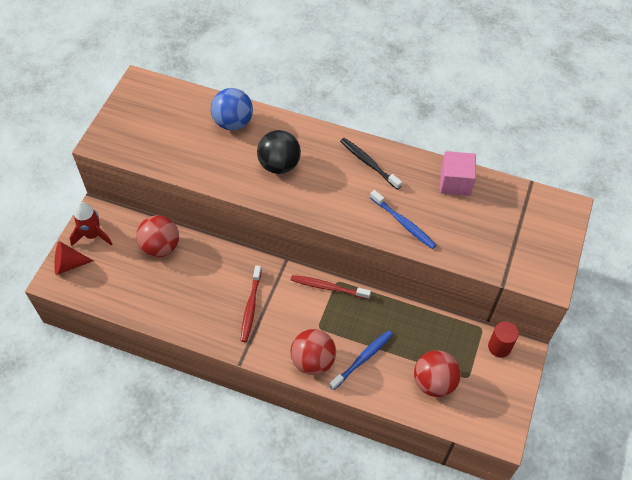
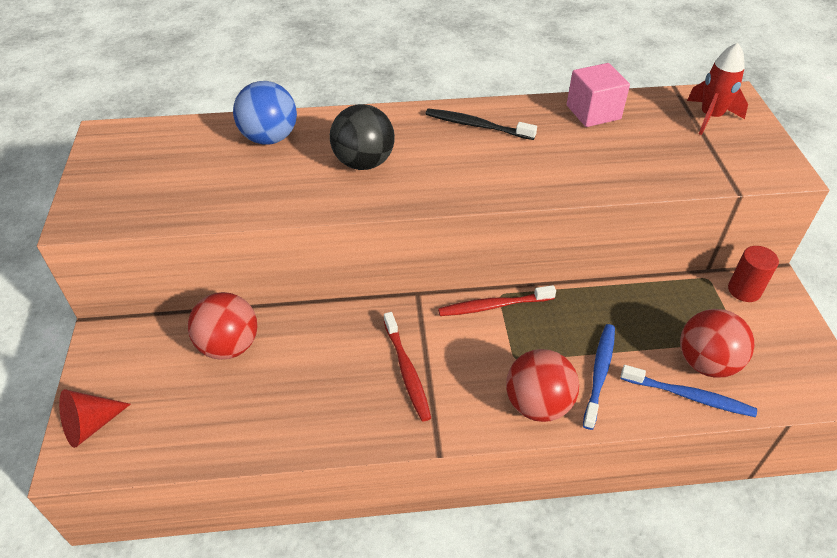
camera: 25 degrees left, 10 degrees down
red rocket [69,202,113,246] -> red rocket moved to [687,42,748,135]
blue toothbrush [370,190,436,249] -> blue toothbrush moved to [620,365,757,417]

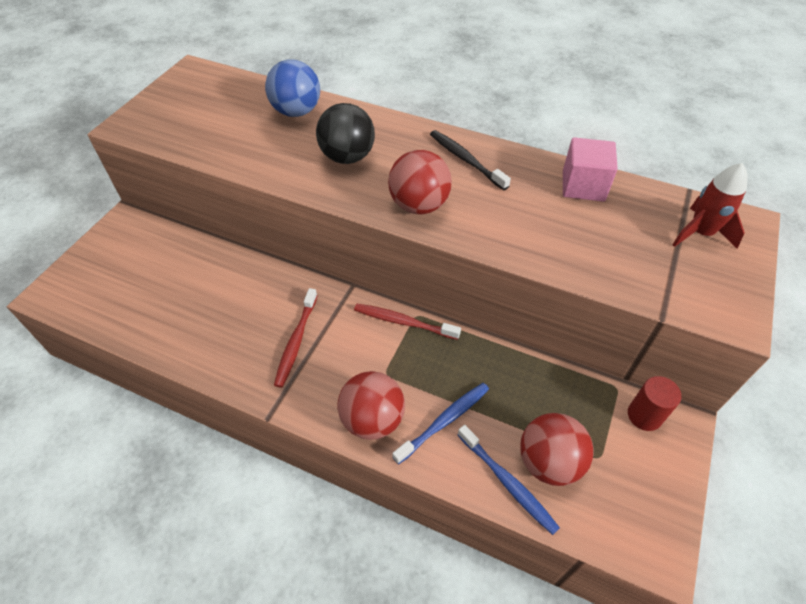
camera: 30 degrees right, 5 degrees up
red cone [59,389,131,448] -> none
red ball [188,292,257,360] -> red ball moved to [388,150,452,214]

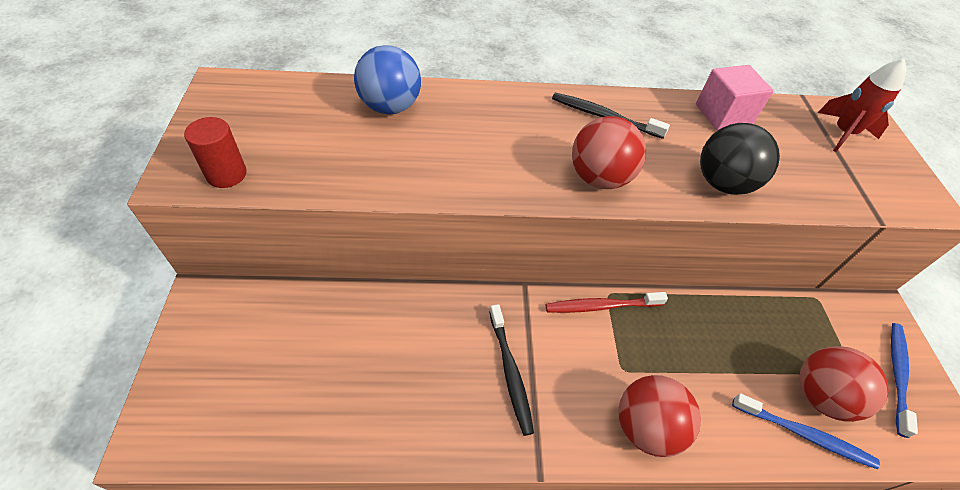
camera: 30 degrees left, 0 degrees up
red toothbrush [274,288,317,388] -> black toothbrush [489,304,534,436]
black ball [316,103,375,164] -> black ball moved to [700,123,780,195]
blue toothbrush [392,383,489,464] -> blue toothbrush moved to [891,323,918,438]
red cylinder [628,376,681,431] -> red cylinder moved to [184,117,247,188]

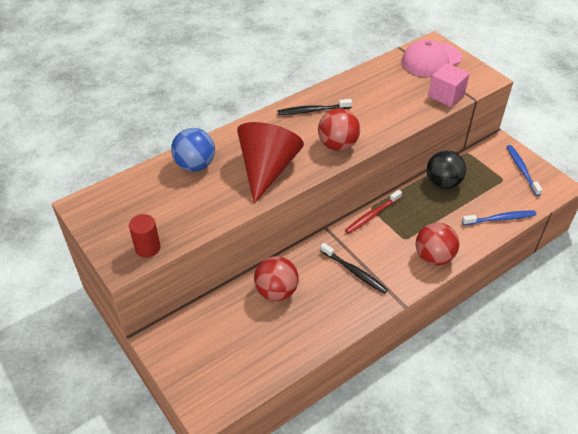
camera: 30 degrees left, 5 degrees down
pink cube [696,65,774,130] -> pink cube moved to [428,63,470,107]
black ball [700,123,780,195] -> black ball moved to [426,150,466,189]
red ball [799,346,889,422] -> red ball moved to [254,256,299,301]
red rocket [818,58,906,152] -> pink cap [402,40,462,77]
none -> red cone [237,122,304,204]

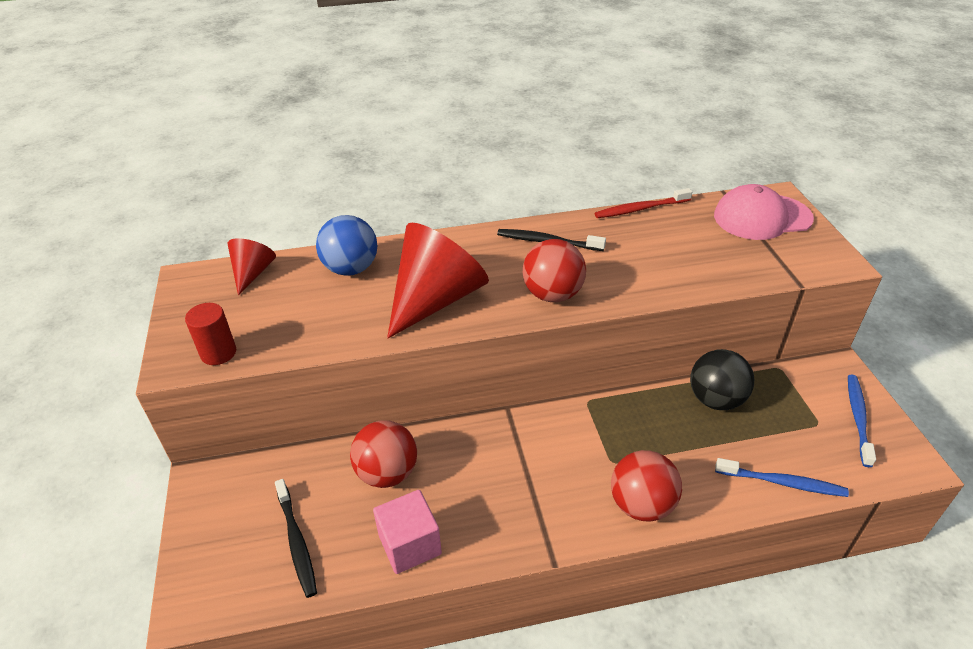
camera: 25 degrees right, 5 degrees down
black toothbrush [320,243,388,294] -> black toothbrush moved to [275,479,317,598]
red toothbrush [345,190,402,234] -> red toothbrush moved to [595,188,692,218]
pink cube [428,63,470,107] -> pink cube moved to [373,490,442,574]
none -> red cone [228,238,276,295]

